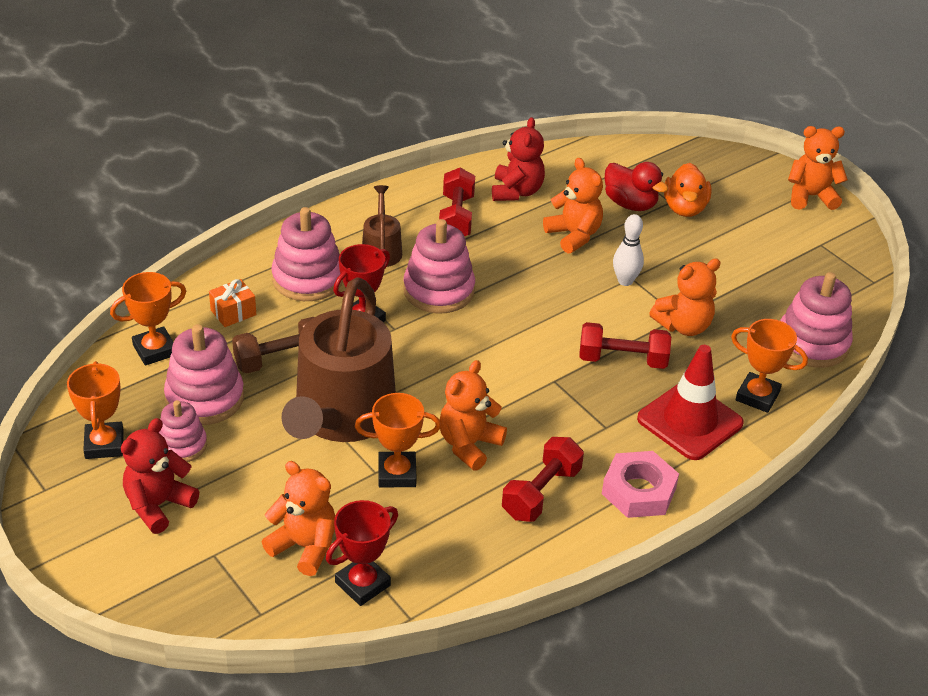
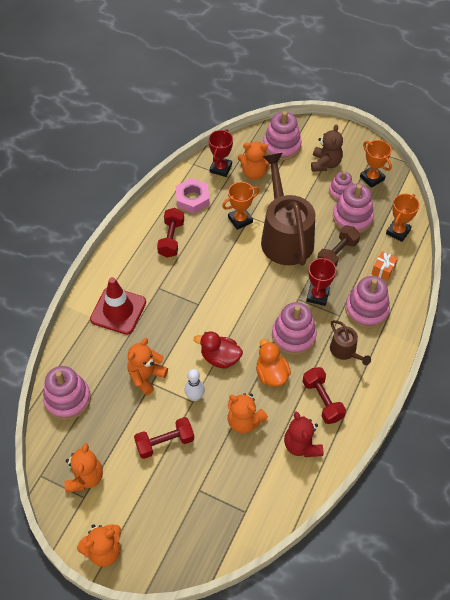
camera: 155 degrees right, 15 degrees up
red teddy bear [121,418,199,534] -> brown teddy bear [311,124,343,172]
orange teddy bear [440,360,507,471] -> orange teddy bear moved to [64,443,103,492]
red dumbbell [579,322,671,369] -> red dumbbell moved to [134,417,194,459]
pink nut [602,451,679,518] -> pink nut moved to [176,178,209,214]
red duck [605,162,668,211] -> red duck moved to [194,331,243,368]
orange duck [664,163,712,217] -> orange duck moved to [256,339,291,387]
orange trophy [731,319,808,413] -> none
none -> pink stacking toy [263,111,302,160]

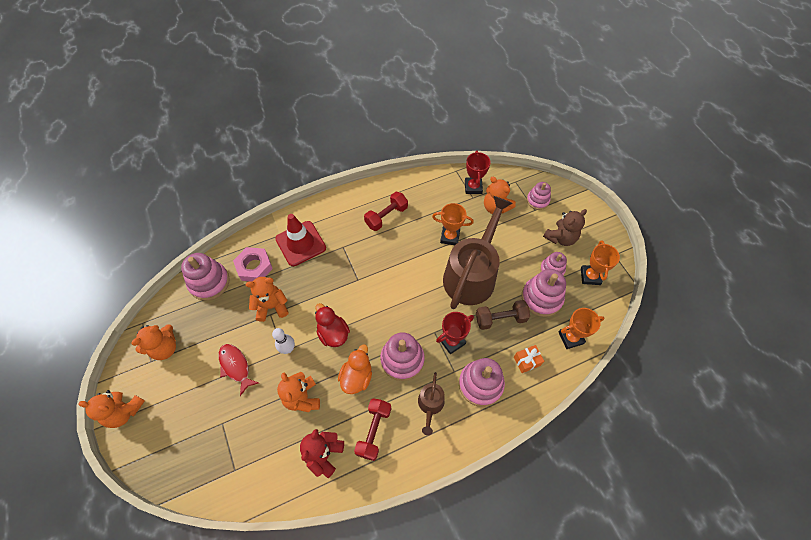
camera: 40 degrees right, 5 degrees up
red dumbbell [134,417,194,459] -> red fish [219,344,259,396]
pink nut [176,178,209,214] -> pink nut moved to [233,247,273,282]
red trophy [208,129,233,177] -> red trophy turned 60 degrees counterclockwise [465,151,491,194]
pink stacking toy [263,111,302,160] -> pink stacking toy [527,182,551,210], size x0.62

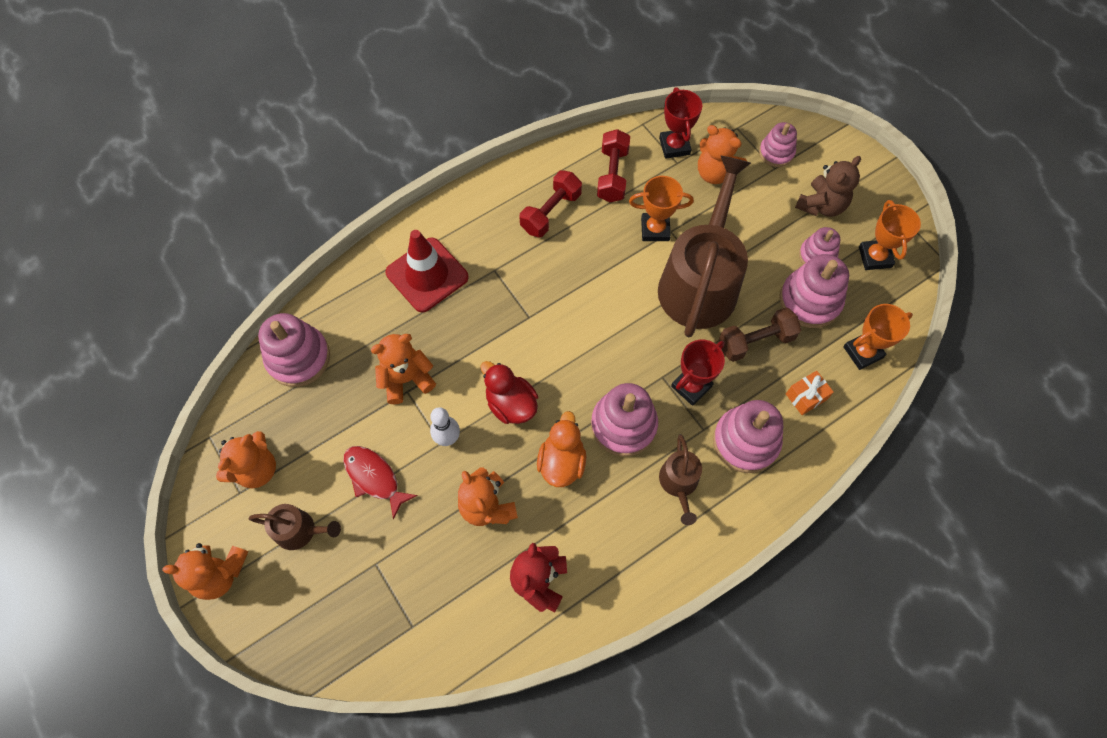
camera: 10 degrees left, 5 degrees up
pink nut [233,247,273,282] -> none
red dumbbell [354,398,392,461] -> red dumbbell moved to [597,129,630,202]
none -> brown watering can [249,504,341,550]

